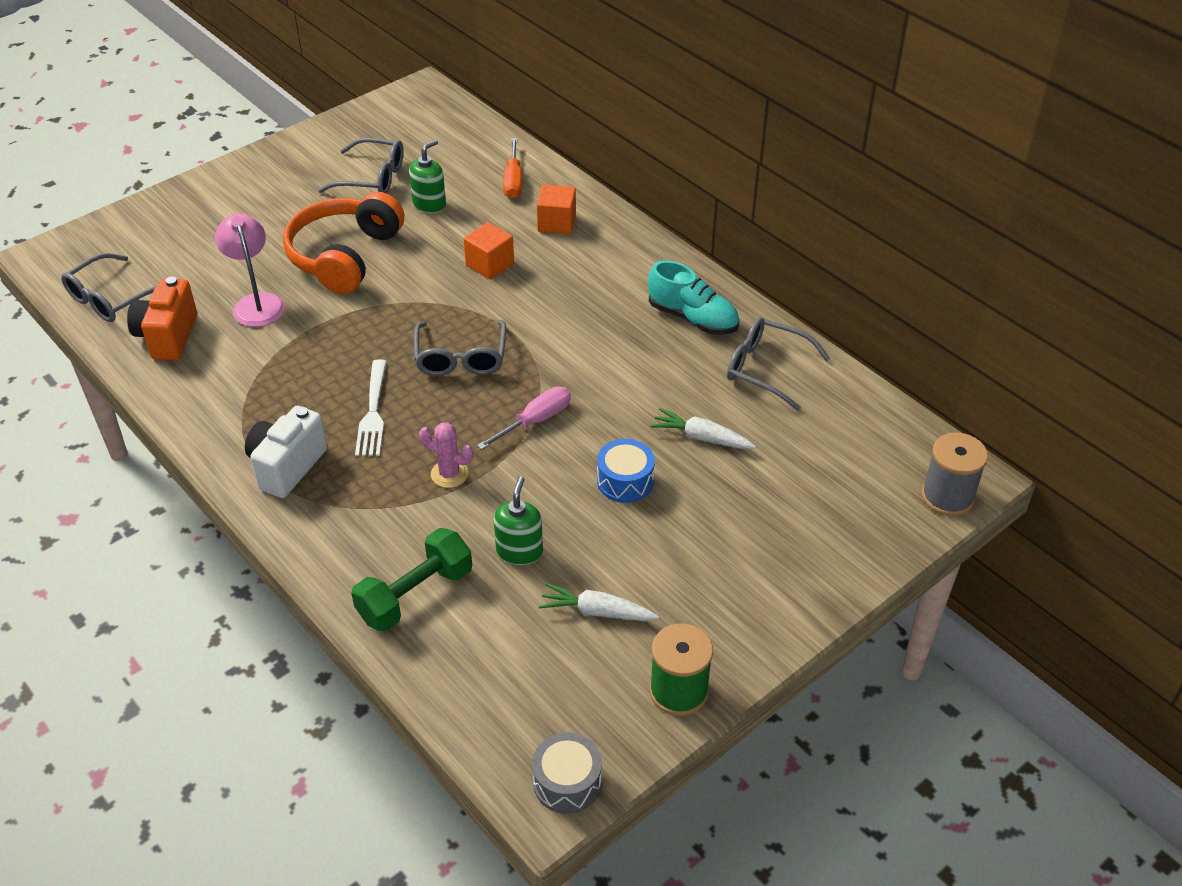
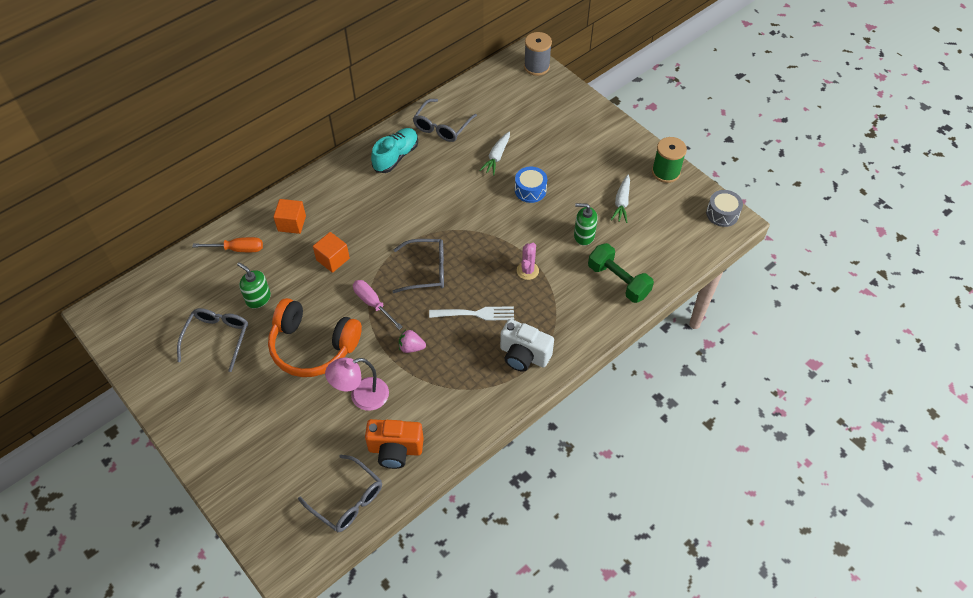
camera: 90 degrees left, 10 degrees up
pink screwdriver [477,387,571,450] -> pink screwdriver moved to [353,280,402,330]
none -> pink strawberry [399,329,426,353]

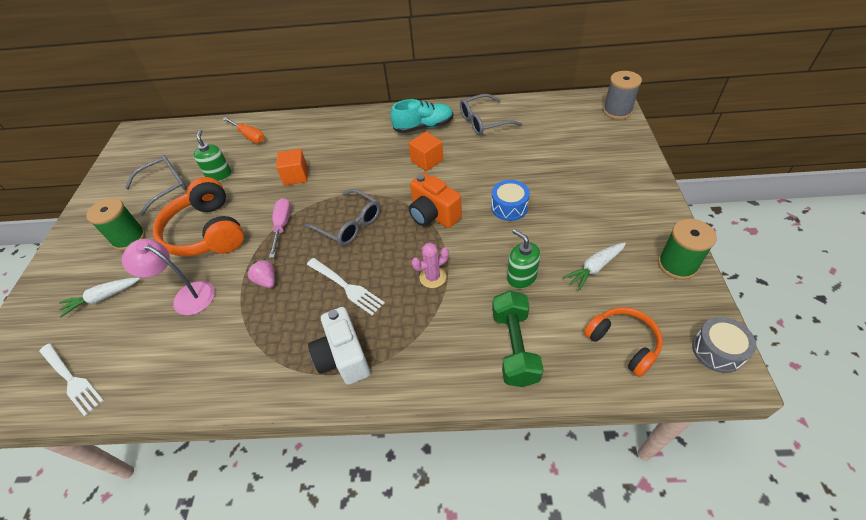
camera: 45 degrees right, 5 degrees down
orange cube [273,199,306,234] -> orange cube moved to [409,132,443,171]
grey glasses [298,455,382,532] -> white fork [39,343,104,416]
orange camera [365,419,424,469] -> orange camera moved to [409,173,462,228]
white carrot [479,132,510,175] -> white carrot moved to [59,277,140,317]
none -> green spool [86,198,146,251]
none -> orange headphones [584,307,663,377]

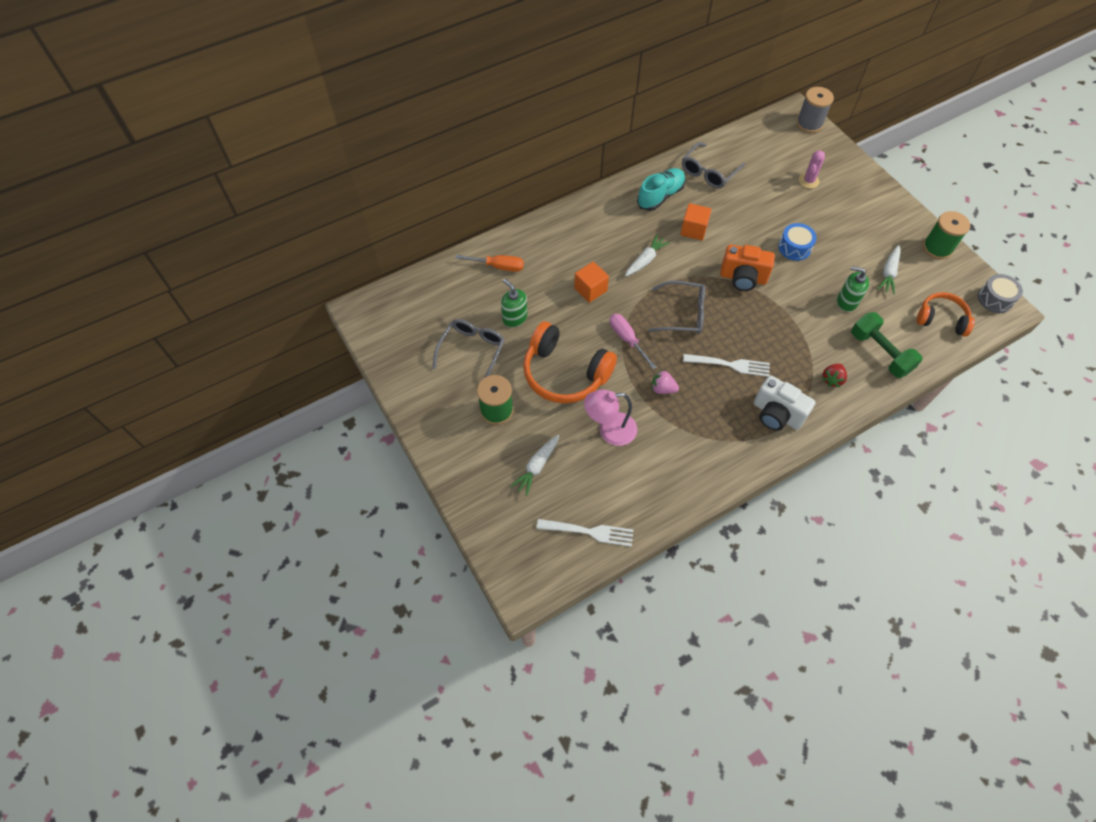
camera: 35 degrees left, 10 degrees up
pink cactus [411,243,449,288] -> pink cactus moved to [799,150,825,188]
none -> white carrot [625,234,670,277]
none -> red strawberry [822,363,847,387]

